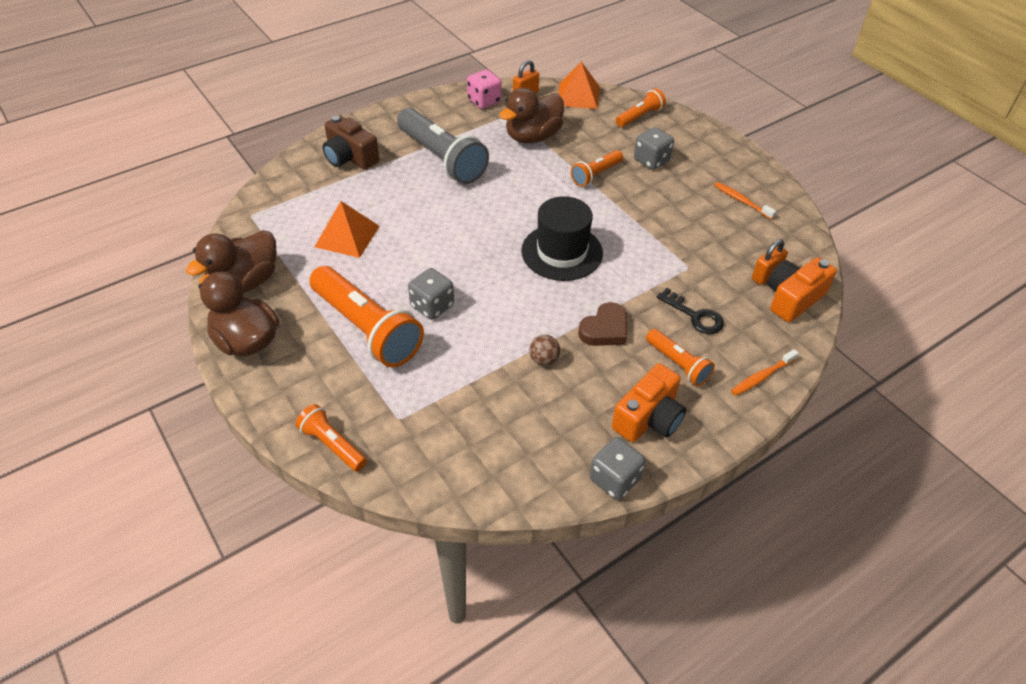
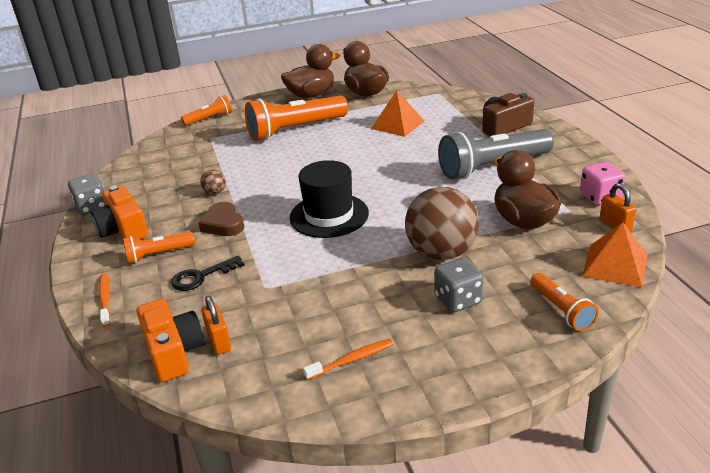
camera: 110 degrees right, 15 degrees down
grey dice [408,268,454,320] -> none
orange flashlight [571,150,623,186] -> brown ball [405,187,479,260]

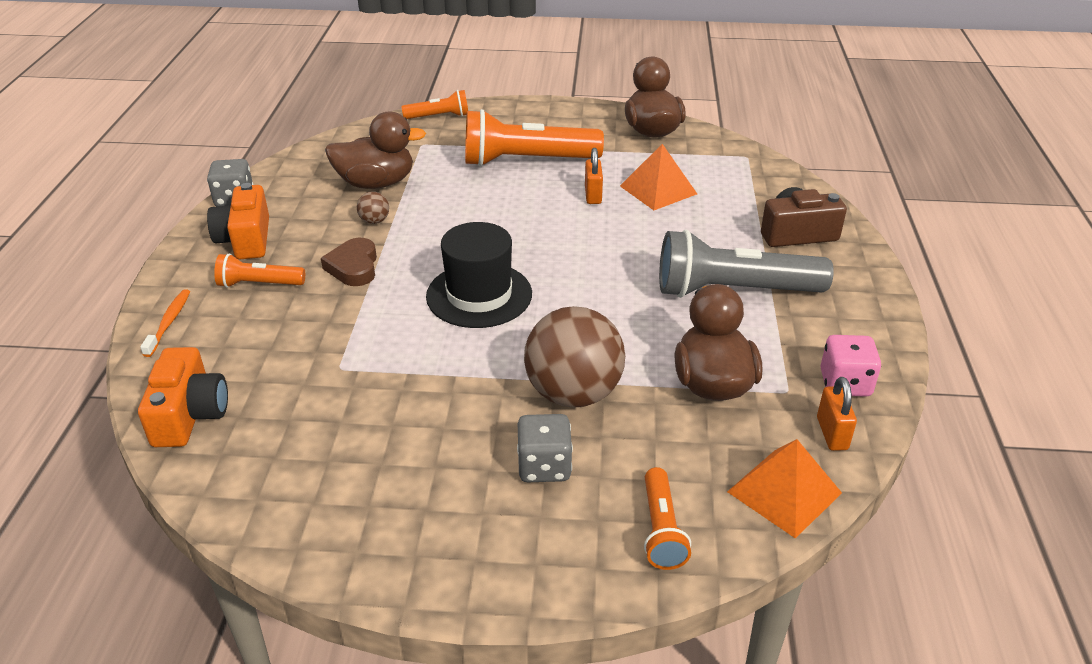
camera: 20 degrees right, 5 degrees up
black key [171,255,245,291] -> none
orange padlock [201,296,231,355] -> orange padlock moved to [585,148,603,204]
brown duck [281,44,340,98] -> brown duck moved to [325,112,426,189]
orange toothbrush [303,339,393,380] -> none

